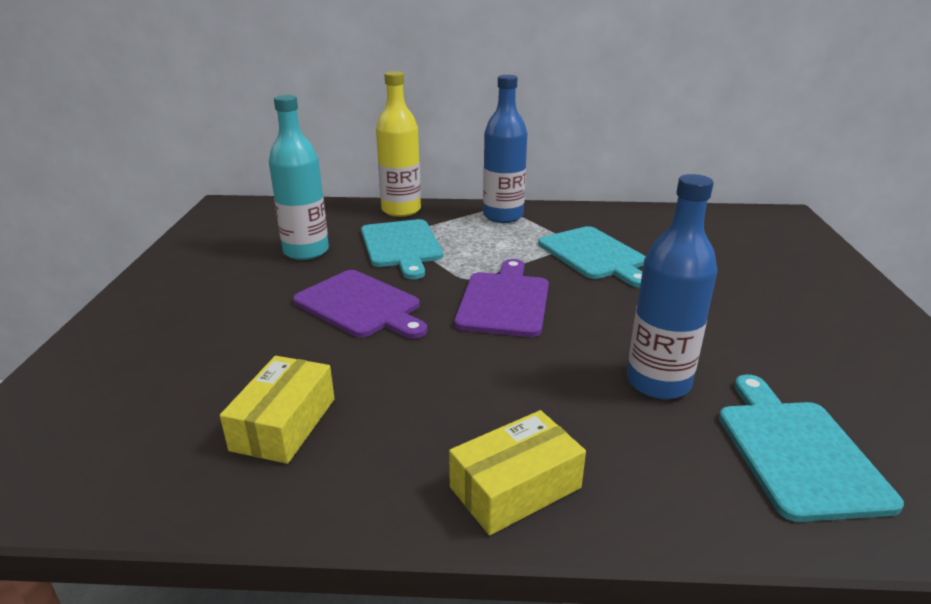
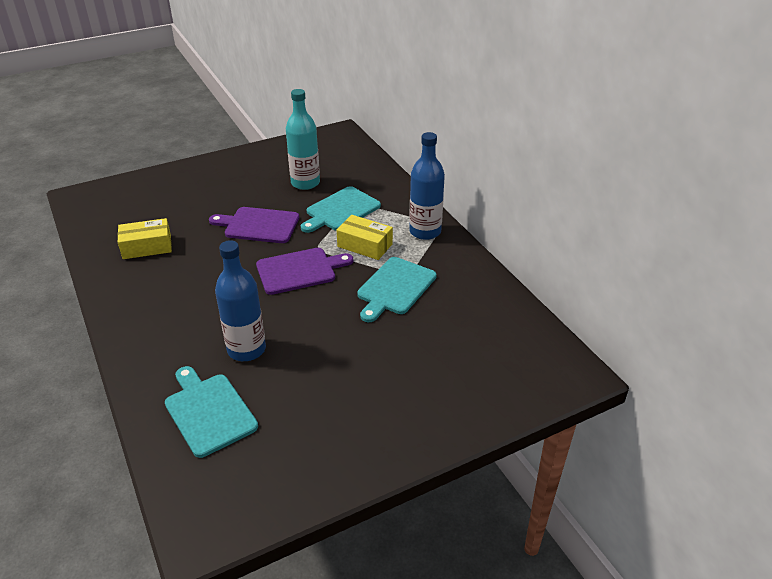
camera: 60 degrees right, 10 degrees up
purple cutting board [293,270,427,339] -> purple cutting board turned 90 degrees clockwise [209,207,299,243]
yellow bottle [376,71,421,217] -> none
yellow box [449,410,586,535] -> yellow box moved to [337,215,393,260]
turquoise cutting board [719,375,904,522] -> turquoise cutting board turned 90 degrees counterclockwise [165,366,258,458]

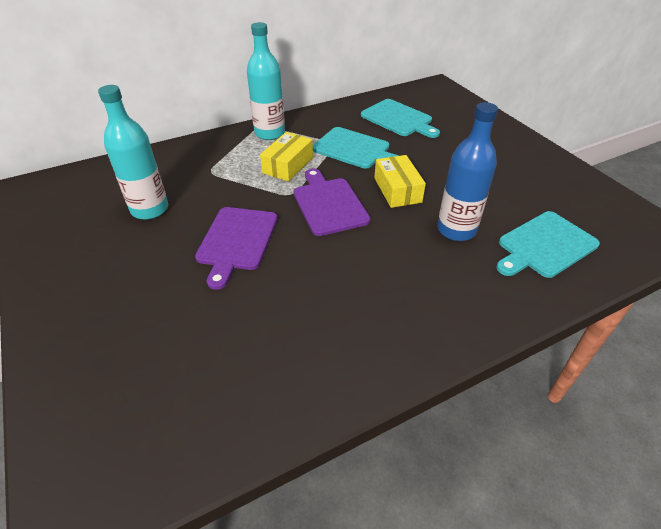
camera: 90 degrees left, 5 degrees up
yellow box [118,218,172,259] -> yellow box moved to [374,155,426,208]
turquoise cutting board [301,186,381,233] -> turquoise cutting board moved to [361,99,440,138]
blue bottle [409,132,445,240] -> turquoise bottle [247,22,285,140]

